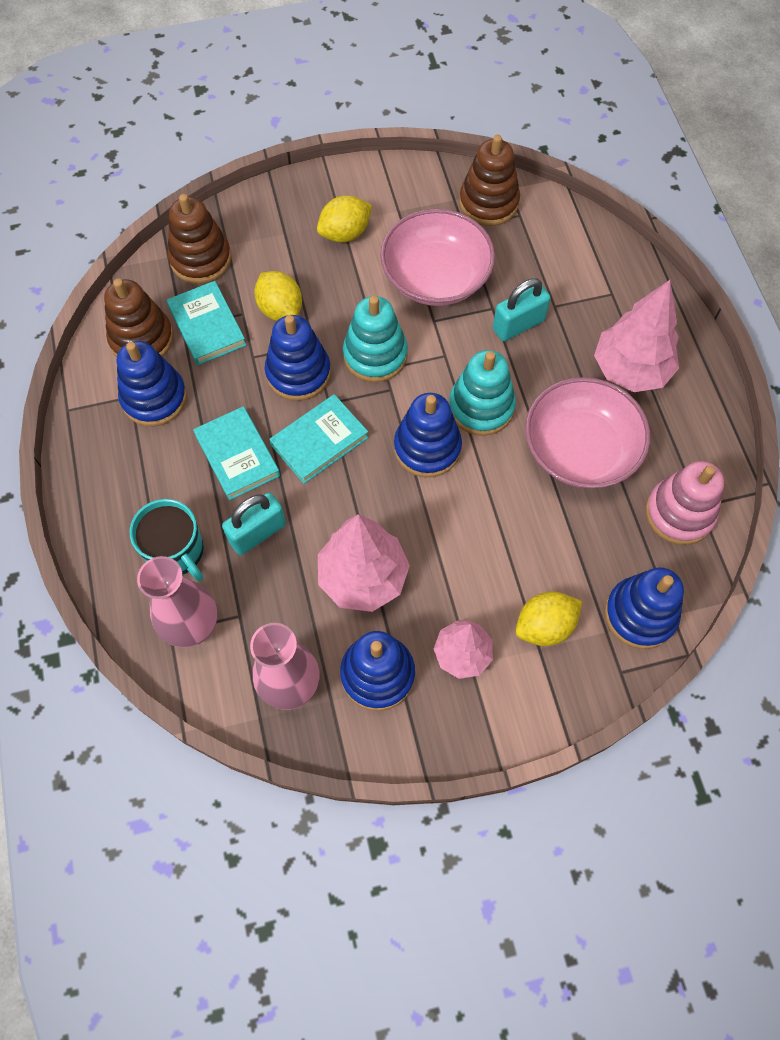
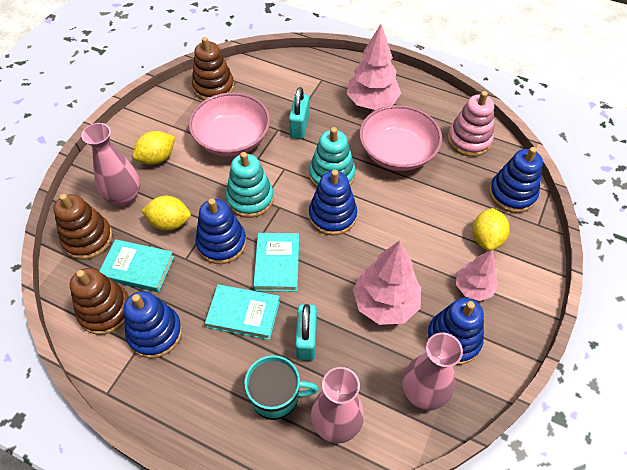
camera: 50 degrees left, 10 degrees down
yellow lemon [317,196,372,242] -> yellow lemon turned 45 degrees clockwise [133,131,175,165]
none -> pink vase [81,123,140,206]

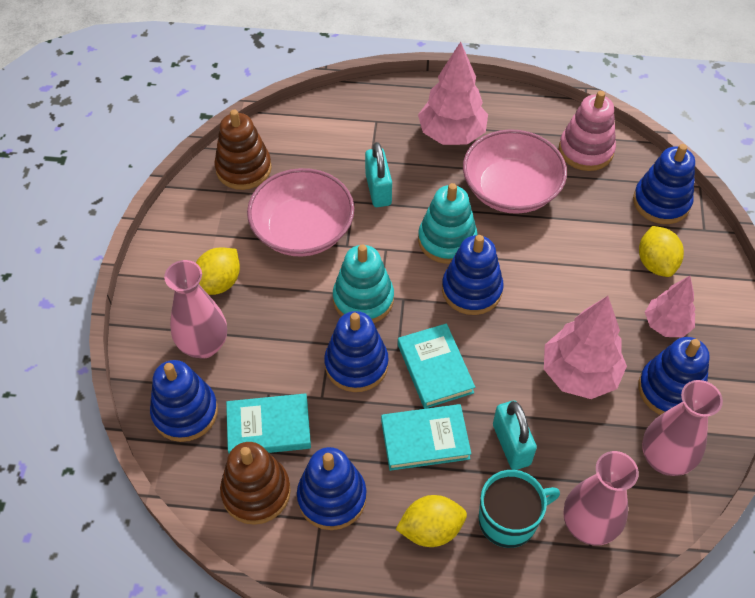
camera: 20 degrees left, 0 degrees up
brown stacking toy [54,194,113,259] -> blue stacking toy [150,360,218,442]
yellow lemon [141,196,191,230] -> yellow lemon moved to [396,495,467,547]

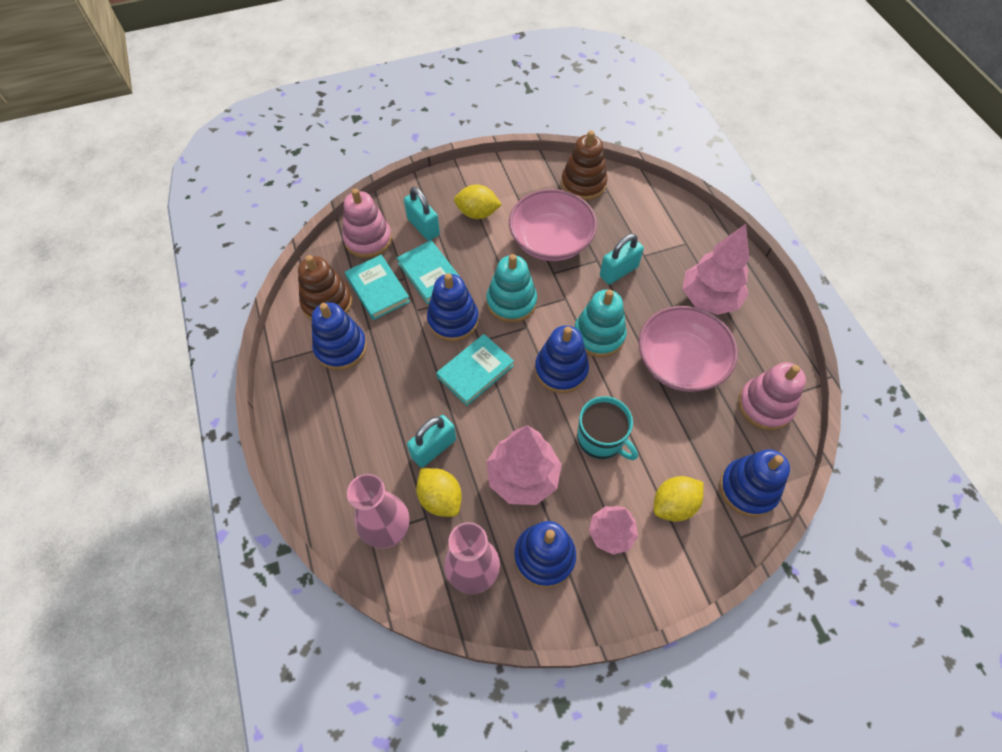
camera: 65 degrees right, 5 degrees up
blue stacking toy [150,360,218,442] -> pink stacking toy [343,188,392,258]
pink vase [164,260,227,359] -> turquoise padlock [404,187,440,241]
turquoise book [381,404,471,471] -> turquoise book moved to [397,240,461,304]
yellow lemon [396,495,467,547] -> yellow lemon moved to [416,468,462,517]
turquoise mug [479,470,560,548] -> turquoise mug moved to [577,396,638,460]

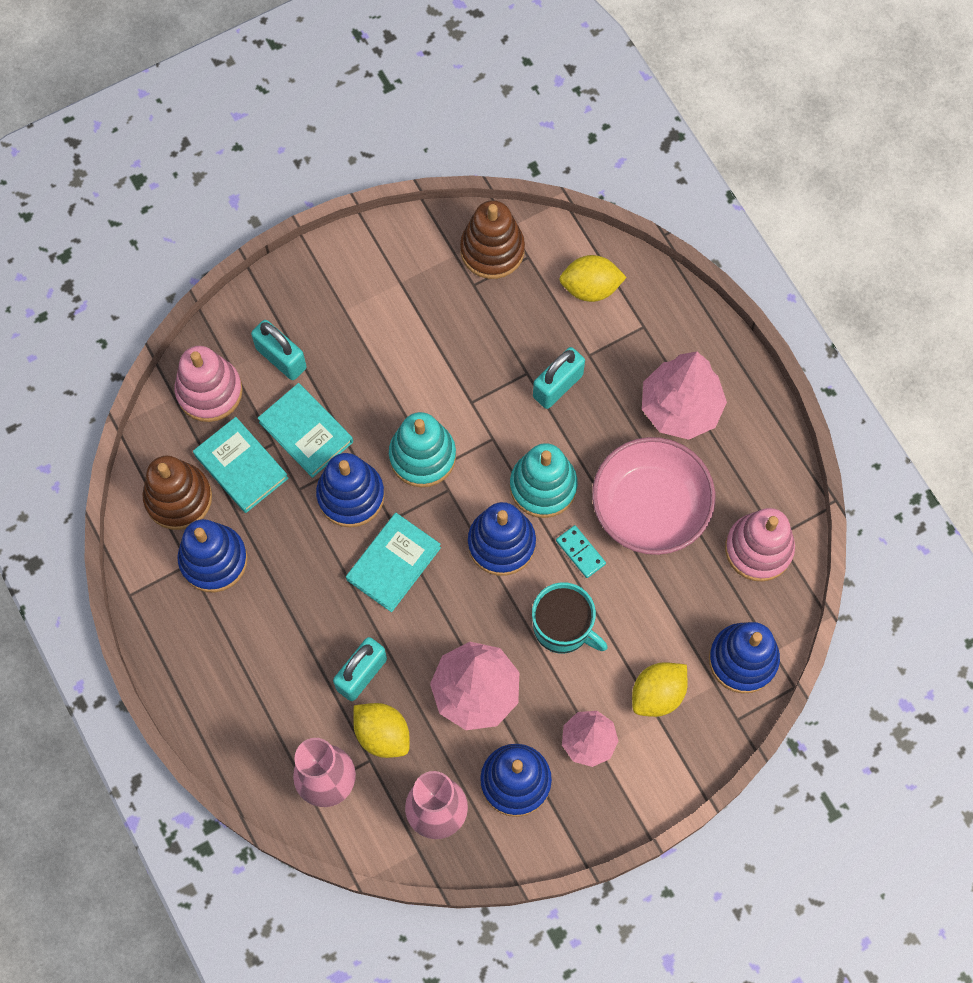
camera: 10 degrees left, 10 degrees up
yellow lemon [454,185,502,219] -> yellow lemon moved to [559,255,627,302]
pink bowl [509,189,597,261] -> none
none -> turquoise domino [556,525,606,578]

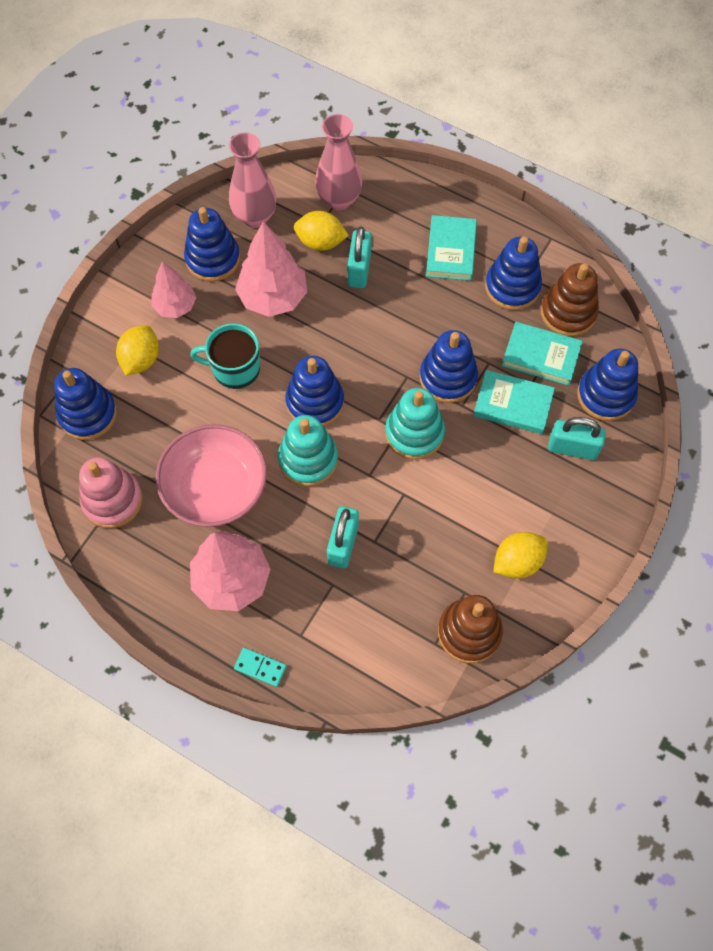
camera: 150 degrees right, 5 degrees down
pink stacking toy [175,346,243,422] -> blue stacking toy [577,348,638,421]
turquoise book [346,513,441,612] -> turquoise book moved to [426,215,477,281]
turquoise domino [556,525,606,578] -> turquoise domino moved to [234,648,287,687]
yellow lemon [559,255,627,302] -> yellow lemon moved to [493,532,548,579]

